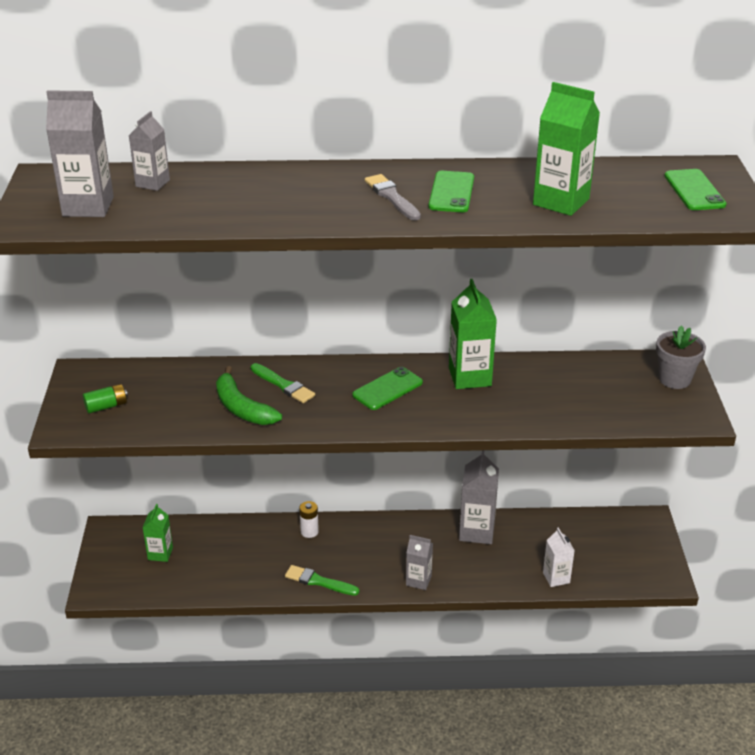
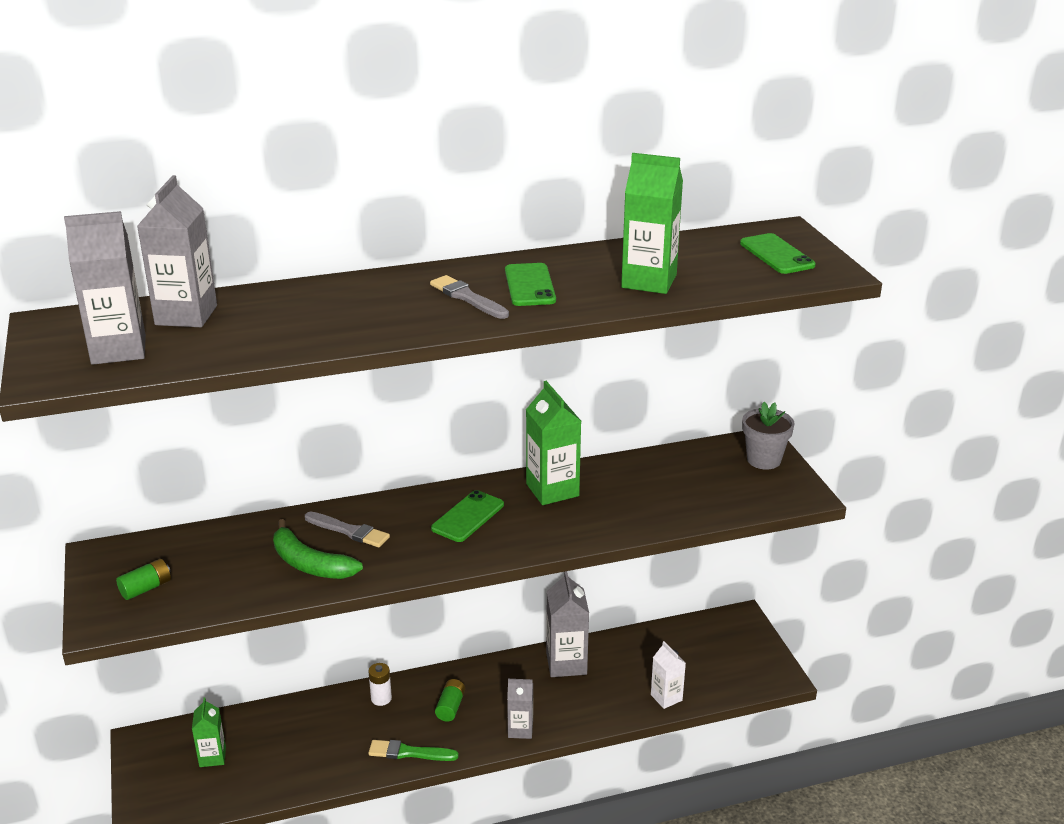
camera: 15 degrees left, 5 degrees down
grey carton [129,111,170,191] -> grey carton [137,175,217,327], size x1.64
green brush [251,363,315,403] -> grey brush [305,511,390,547]
none -> green battery [435,679,465,722]

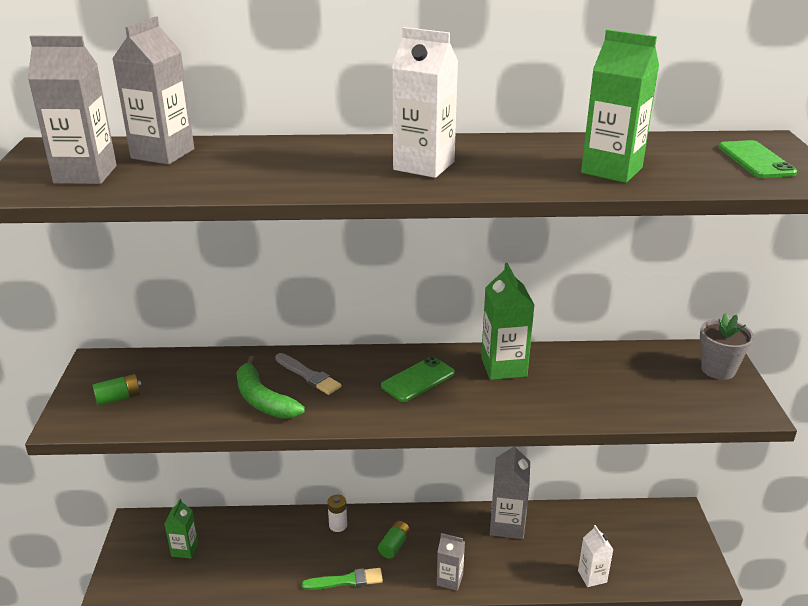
camera: 15 degrees right, 0 degrees up
green brush [368,740,459,761] -> green brush turned 150 degrees clockwise [302,568,383,590]
grey brush [430,275,509,319] -> white carton [392,27,458,178]
green phone [505,263,556,306] -> none

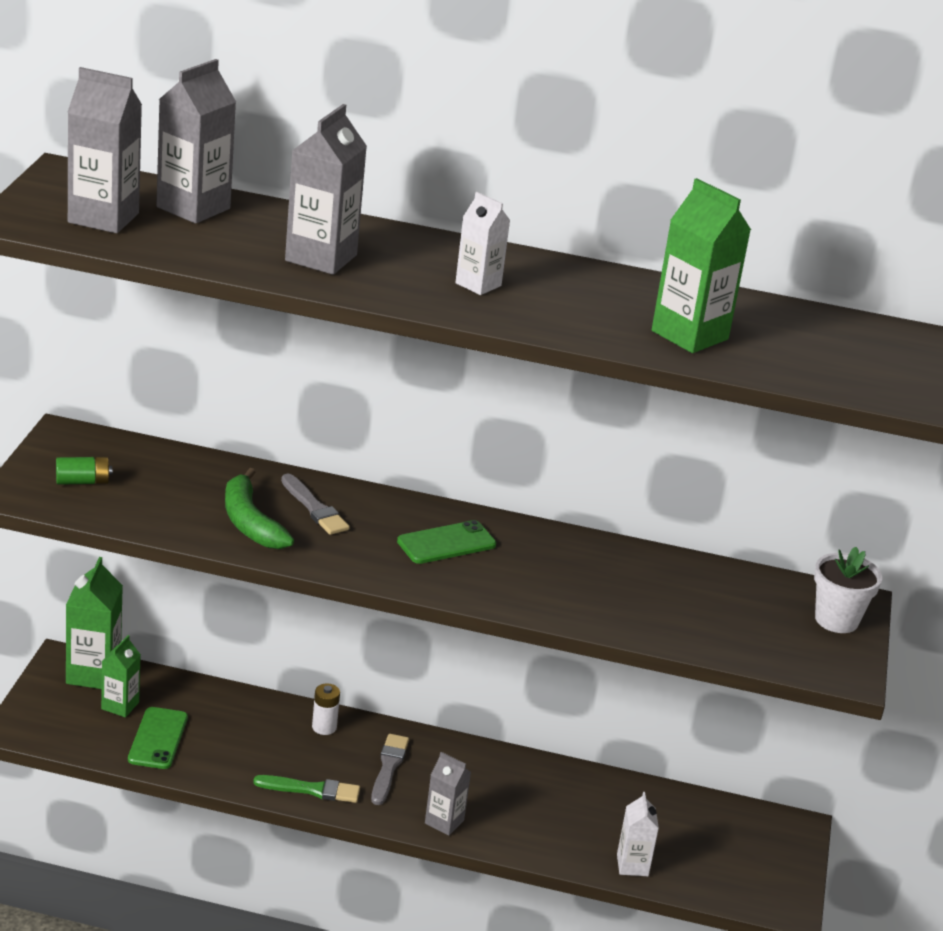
camera: 10 degrees right, 0 degrees up
green battery [378,521,410,559] -> grey brush [371,734,409,805]
white carton [392,27,458,178] -> white carton [455,192,510,295], size x0.61
green carton [481,263,534,380] -> green carton moved to [66,557,123,689]
grey carton [490,446,530,539] -> grey carton moved to [285,104,367,275]
grey flower pot [700,313,754,380] -> white flower pot [814,547,882,633]
green phone [718,140,797,178] -> green phone moved to [128,707,188,769]

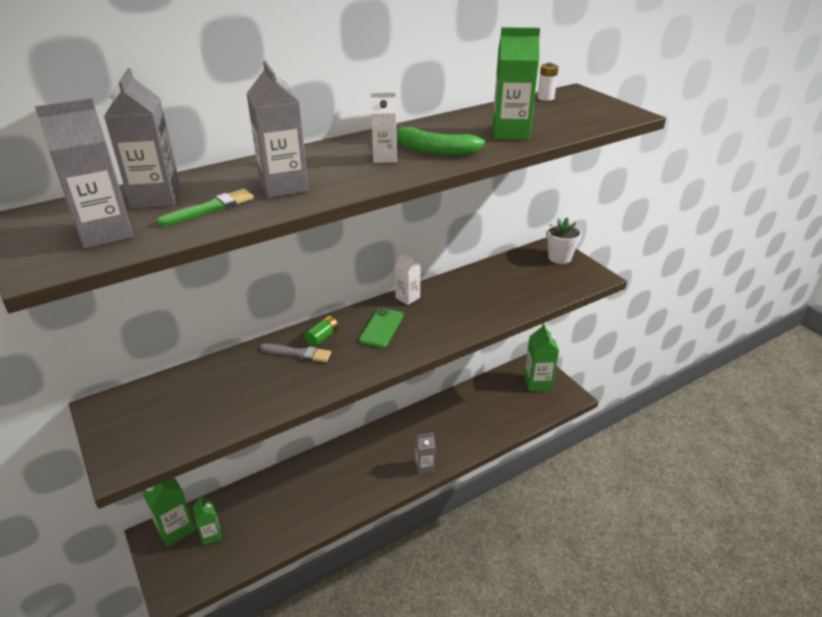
camera: 40 degrees left, 5 degrees up
green battery [56,457,112,485] -> green battery moved to [304,316,338,347]
green phone [128,707,188,769] -> none
green banana [225,468,294,549] -> green banana moved to [396,125,485,156]
green brush [253,775,360,803] -> green brush moved to [156,189,254,226]
white battery [312,683,340,735] -> white battery moved to [537,62,559,101]
grey brush [371,734,409,805] -> none
white carton [617,792,659,876] -> white carton moved to [395,251,421,305]
none -> green carton [524,323,559,391]

